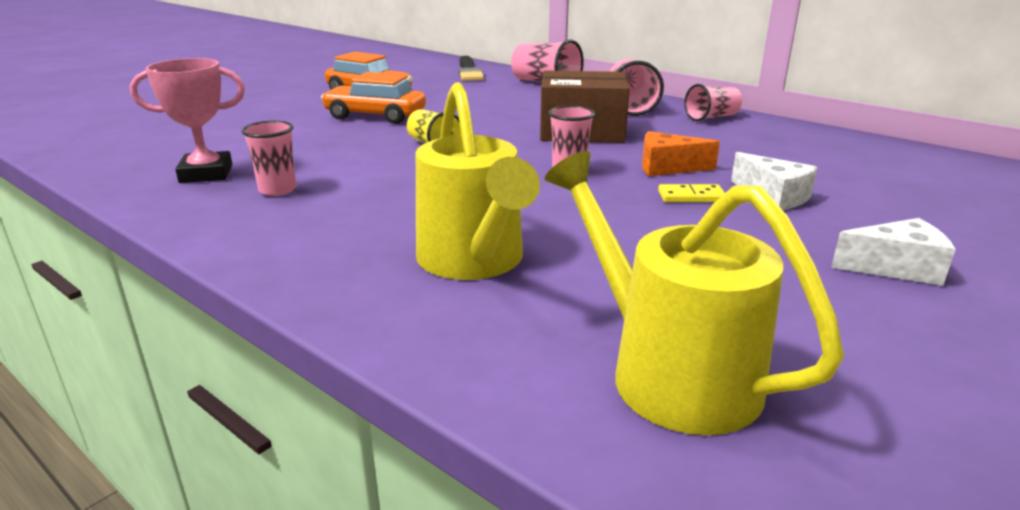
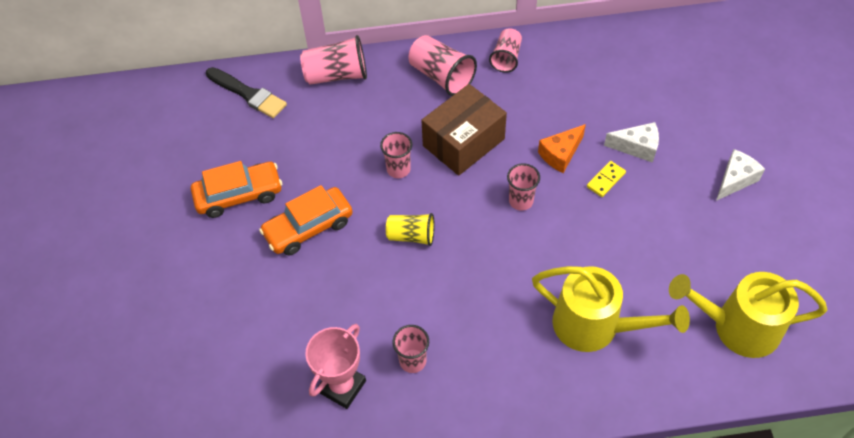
camera: 45 degrees left, 30 degrees up
none -> pink cup [380,132,413,178]

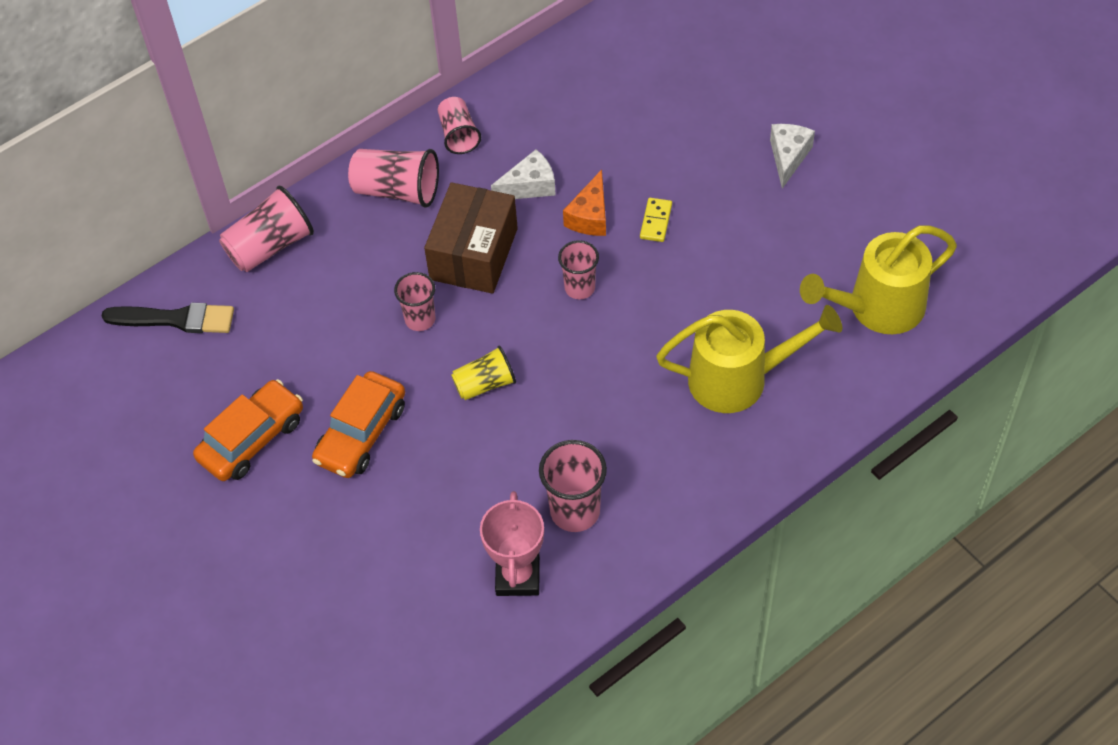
camera: 30 degrees left, 0 degrees up
pink cup [393,325,429,373] -> pink cup [539,440,607,532], size x1.51
white cheese [604,122,659,163] -> white cheese moved to [491,149,556,199]

